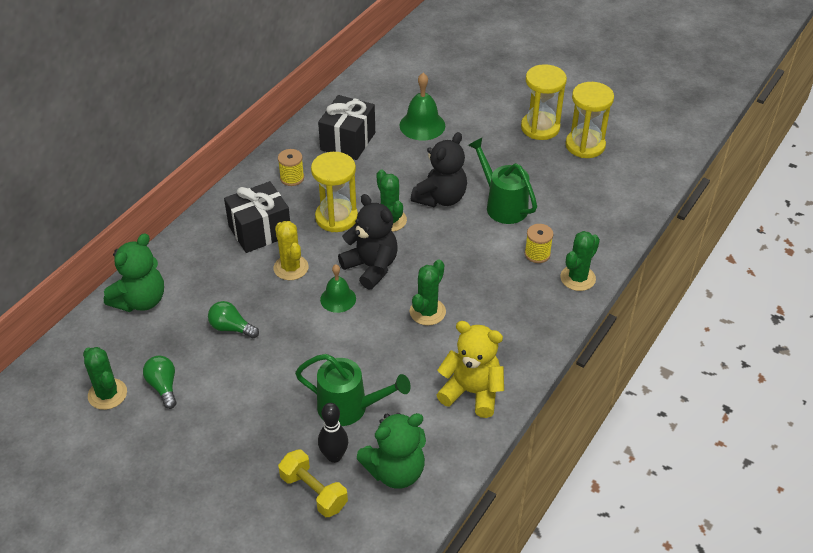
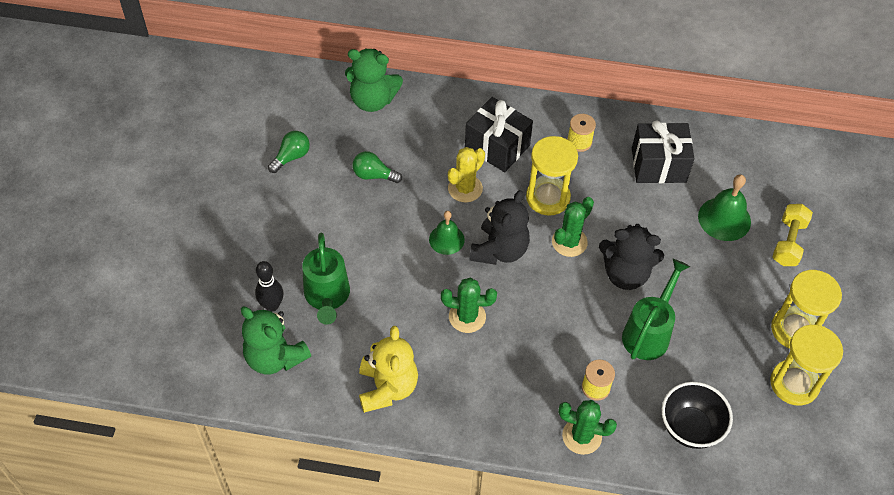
camera: 65 degrees right, 10 degrees up
green cactus [83,347,127,410] -> none
green light bulb [208,301,259,338] -> green light bulb turned 75 degrees counterclockwise [352,151,402,183]
yellow dumbbell [278,449,348,517] -> yellow dumbbell moved to [772,204,813,266]
none -> black bowl [662,382,733,449]

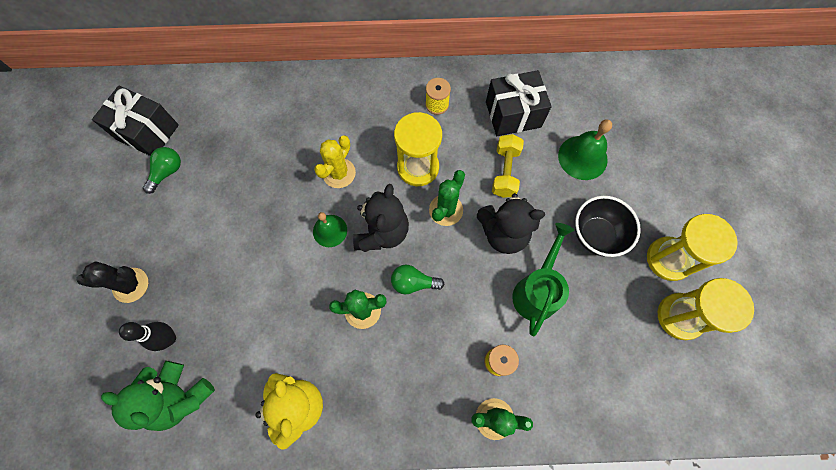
camera: 10 degrees left, 15 degrees up
green watering can [302,233,350,325] -> none
green teddy bear [345,49,403,112] -> none
green light bulb [352,151,402,183] -> green light bulb moved to [391,265,445,294]
black gift [465,97,533,172] -> black gift moved to [92,85,179,156]
black bowl [662,382,733,449] -> black bowl moved to [575,196,641,257]
yellow dumbbell [772,204,813,266] -> yellow dumbbell moved to [492,134,524,198]
none -> black cactus [76,262,148,303]

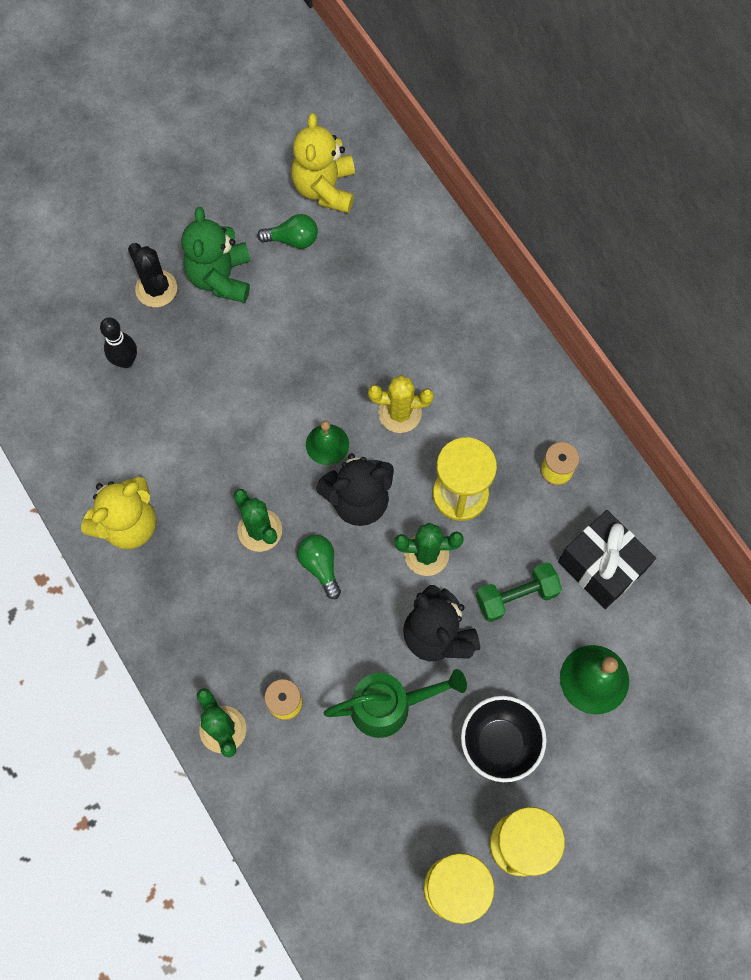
camera: 60 degrees right, 0 degrees up
black gift [92,85,179,156] -> yellow teddy bear [291,113,355,213]
green teddy bear [101,361,215,431] -> green teddy bear moved to [181,207,251,303]
yellow dumbbell [492,134,524,198] -> green dumbbell [476,562,562,622]

